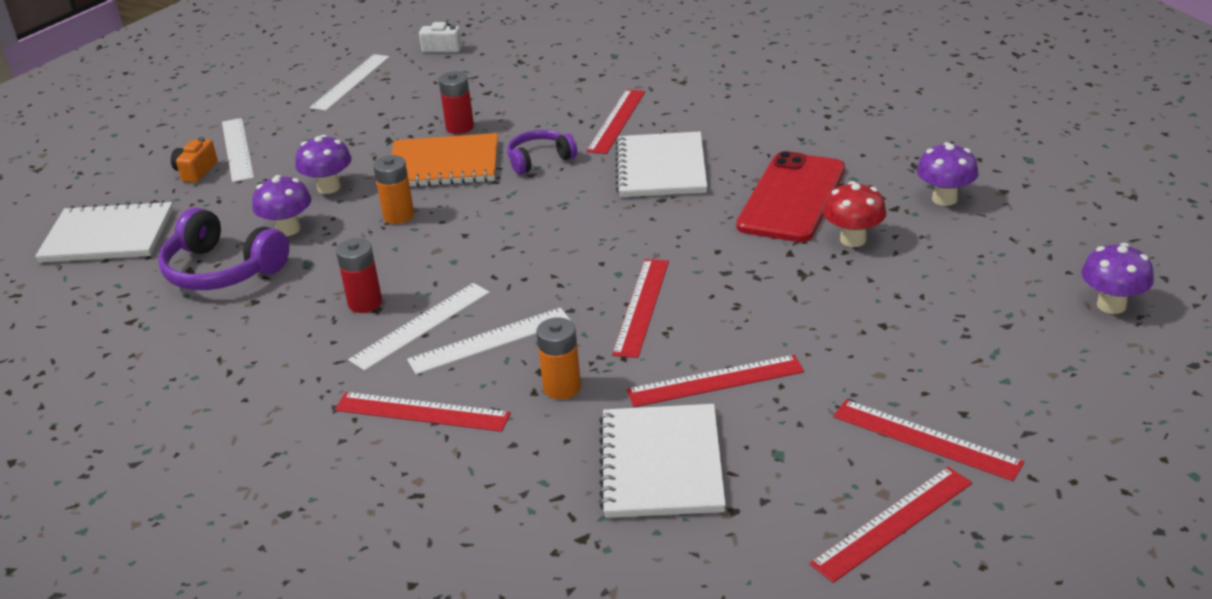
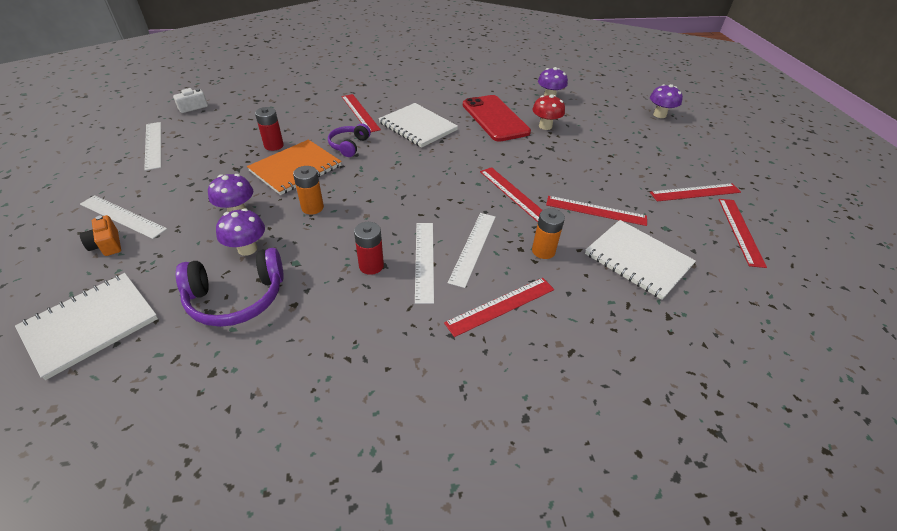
camera: 50 degrees left, 10 degrees up
red ruler [627,355,804,407] -> red ruler turned 75 degrees clockwise [546,196,647,226]

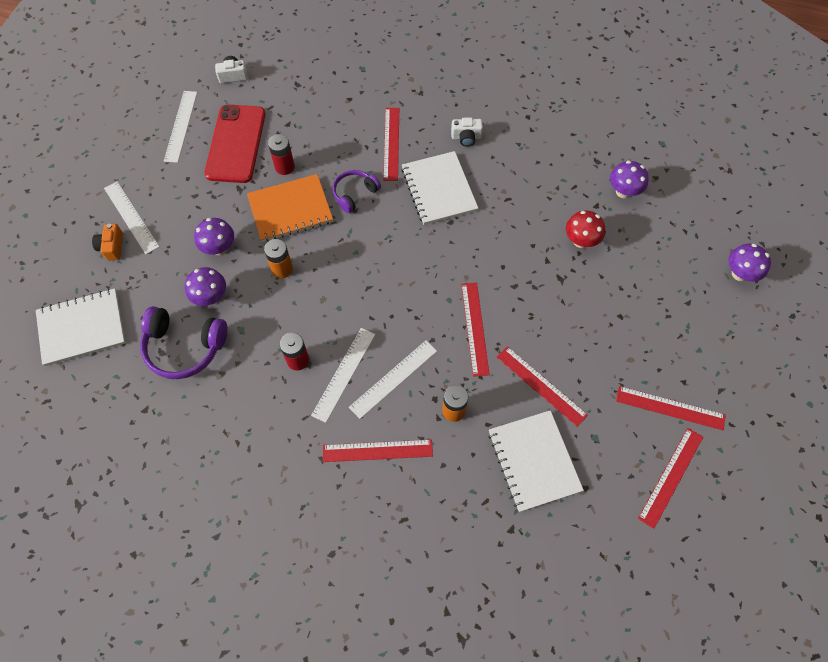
camera: 30 degrees right, 20 degrees up
red phone [463,95,531,142] -> red phone moved to [204,104,265,183]
none -> white camera [451,117,483,147]

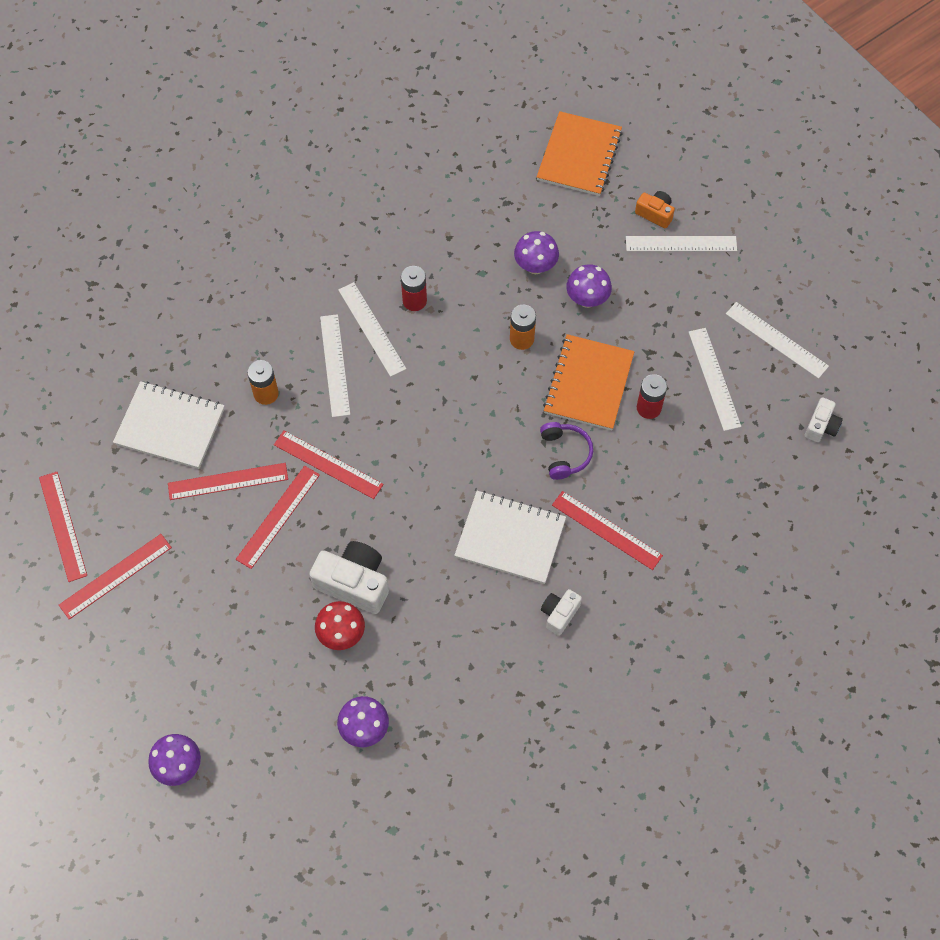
camera: 125 degrees right, 0 degrees up
white notebook [36,288,125,366] -> orange notebook [537,111,623,196]
purple headphones [140,306,227,379] -> none
red phone [204,104,265,183] -> white ruler [689,328,741,431]
red ruler [323,439,433,462] -> red ruler moved to [236,466,320,569]
none -> white camera [309,541,389,614]

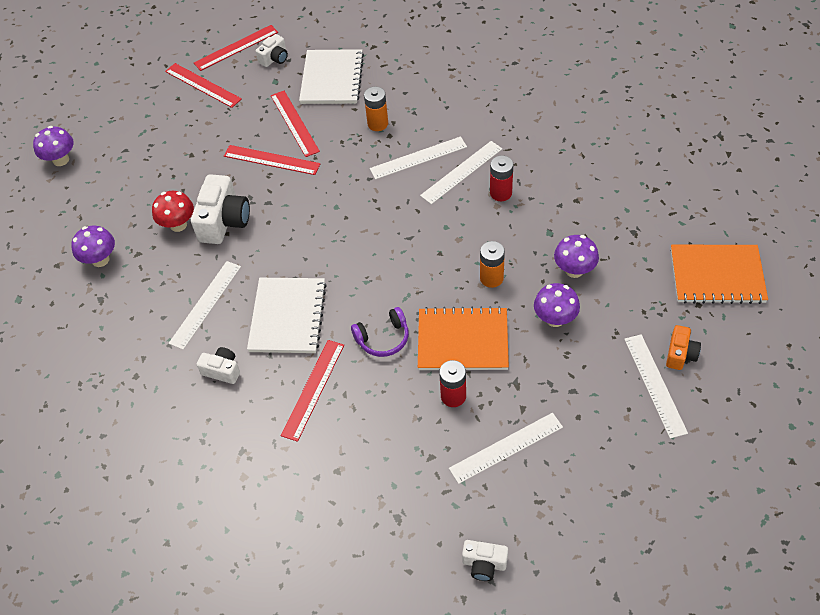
camera: 80 degrees right, 10 degrees down
red ruler [274,431,384,499] -> none
white ruler [726,302,829,379] -> white ruler moved to [169,261,241,350]
none -> white camera [256,34,288,67]

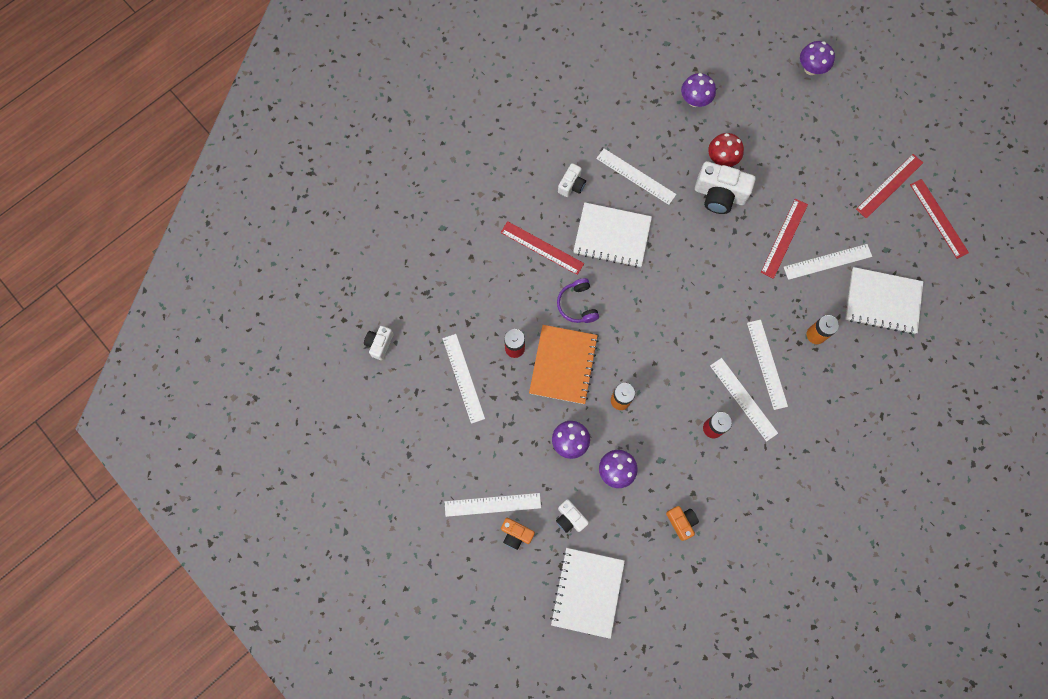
camera: 95 degrees right, 20 degrees up
white camera [256,34,288,67] -> white camera moved to [556,499,589,533]
red ruler [271,91,320,157] -> white ruler [784,244,872,280]
orange notebook [671,245,768,304] -> white notebook [550,548,625,639]
none -> orange camera [666,506,699,541]

